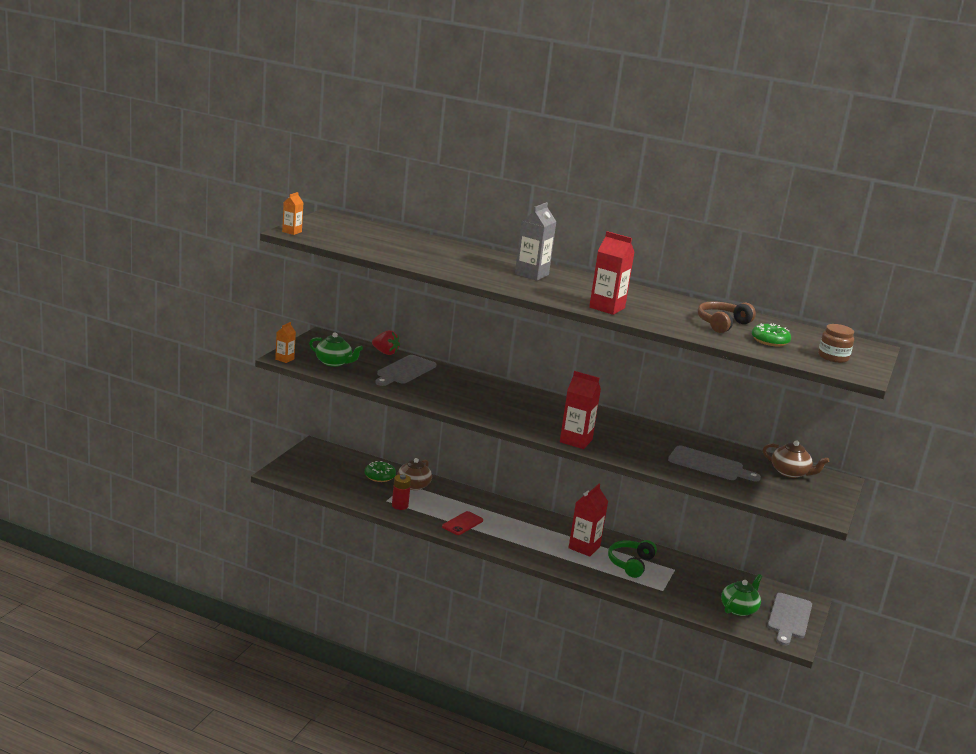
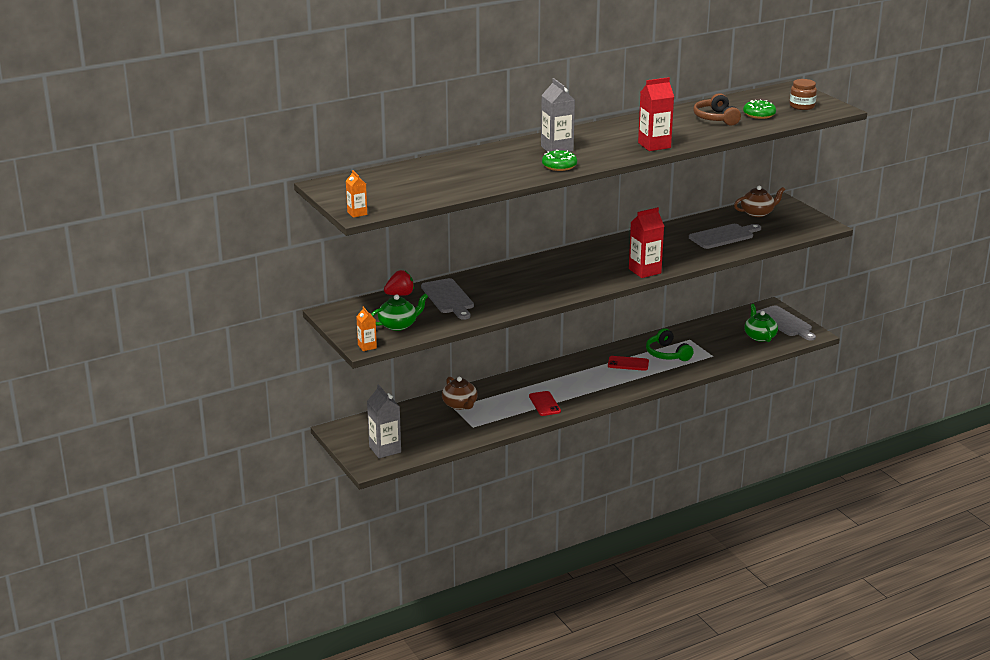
camera: 50 degrees left, 5 degrees up
green donut [365,461,396,482] -> green donut moved to [542,150,577,171]
red battery [392,474,411,510] -> none
red carton [569,484,608,557] -> red phone [608,356,649,371]
none -> grey carton [367,384,401,458]

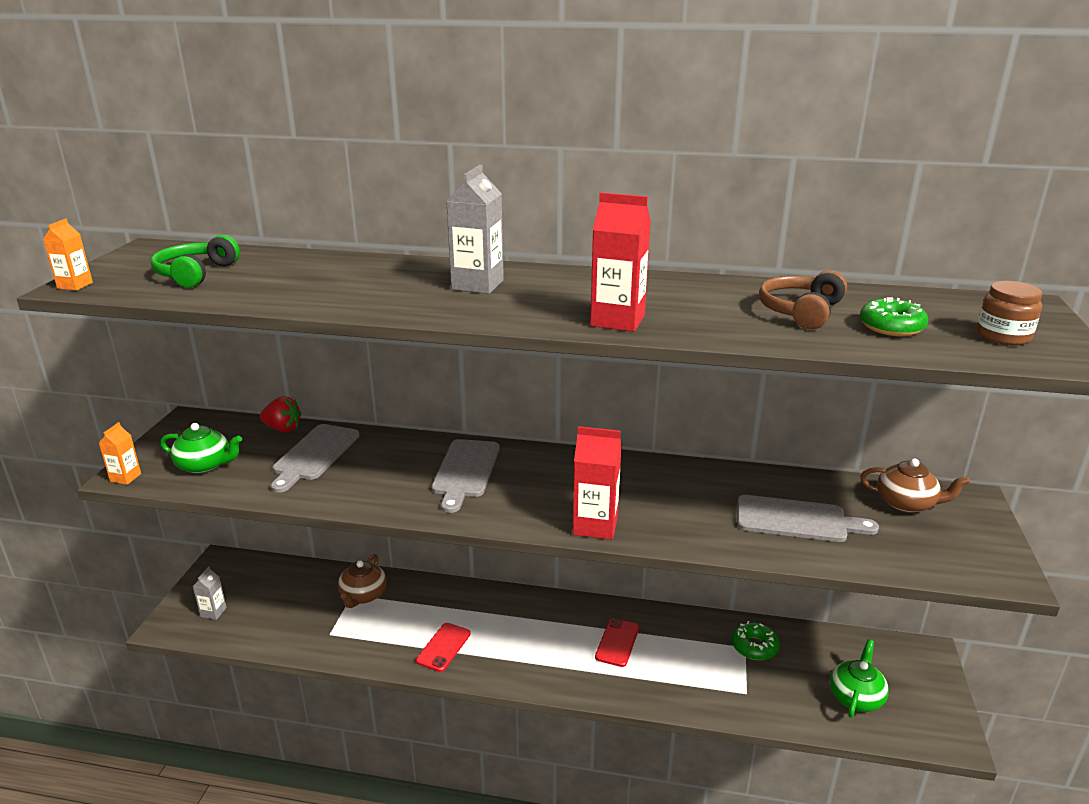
camera: 40 degrees right, 0 degrees up
grey carton [367,384,401,458] -> grey carton [193,566,227,620], size x0.57
green donut [542,150,577,171] -> green donut moved to [732,621,780,660]
red phone [608,356,649,371] -> red phone turned 60 degrees clockwise [595,618,639,667]
green headphones [646,328,694,361] -> green headphones moved to [151,235,240,288]
grey cutting board [756,305,816,340] -> grey cutting board moved to [431,439,500,513]

